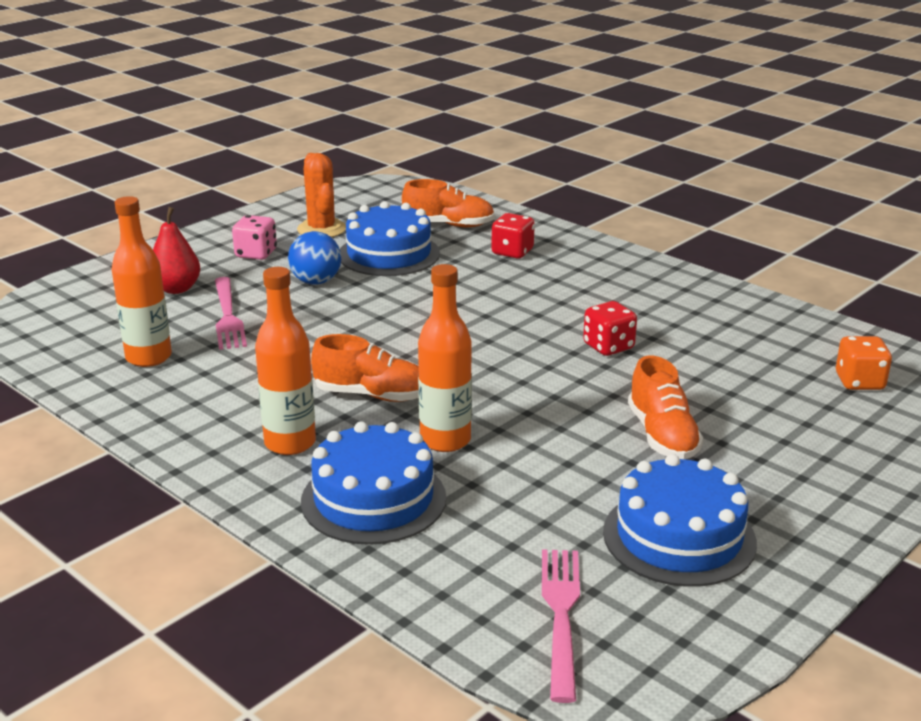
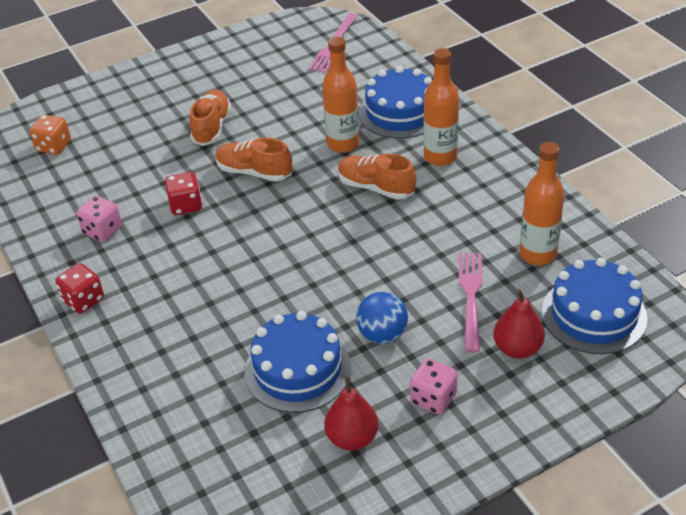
camera: 160 degrees left, 15 degrees up
orange cactus [297,153,346,237] -> red pear [325,376,379,451]
orange shoe [402,179,495,227] -> orange shoe moved to [215,138,292,182]
red dice [491,213,535,259] -> red dice moved to [55,263,104,314]
blue cake [603,454,757,587] -> blue cake moved to [542,258,648,354]
none -> pink dice [76,196,122,242]

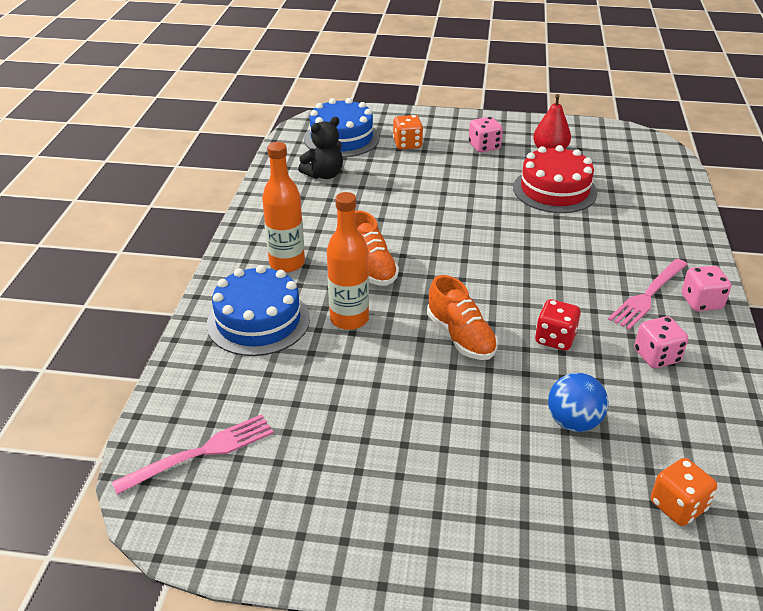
camera: 145 degrees left, 5 degrees down
red dice [55,263,104,314] -> pink dice [682,266,731,311]
orange shoe [189,90,231,146] -> none
blue cake [244,311,351,413] -> red cake [513,145,598,213]
blue ball [356,292,408,344] -> blue ball moved to [548,373,608,432]
pink fork [459,253,483,353] -> pink fork moved to [608,259,688,330]
red pear [493,289,545,359] -> orange dice [393,115,423,150]
orange bottle [519,142,564,265] -> black teddy bear [298,117,343,179]

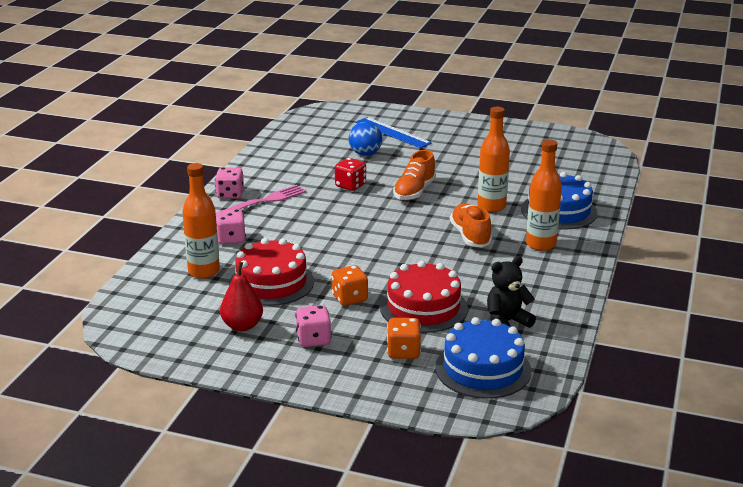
camera: 170 degrees left, 10 degrees down
pink fork [111,414,274,495] -> none
orange shoe [427,275,498,360] -> orange shoe turned 135 degrees counterclockwise [393,150,436,200]
pink dice [634,316,688,368] -> pink dice moved to [216,209,246,244]
orange dice [651,458,717,526] -> orange dice moved to [331,265,368,306]
none -> orange bottle [182,163,220,279]
none -> blue ruler [356,117,432,148]
none -> red cake [380,261,468,333]

